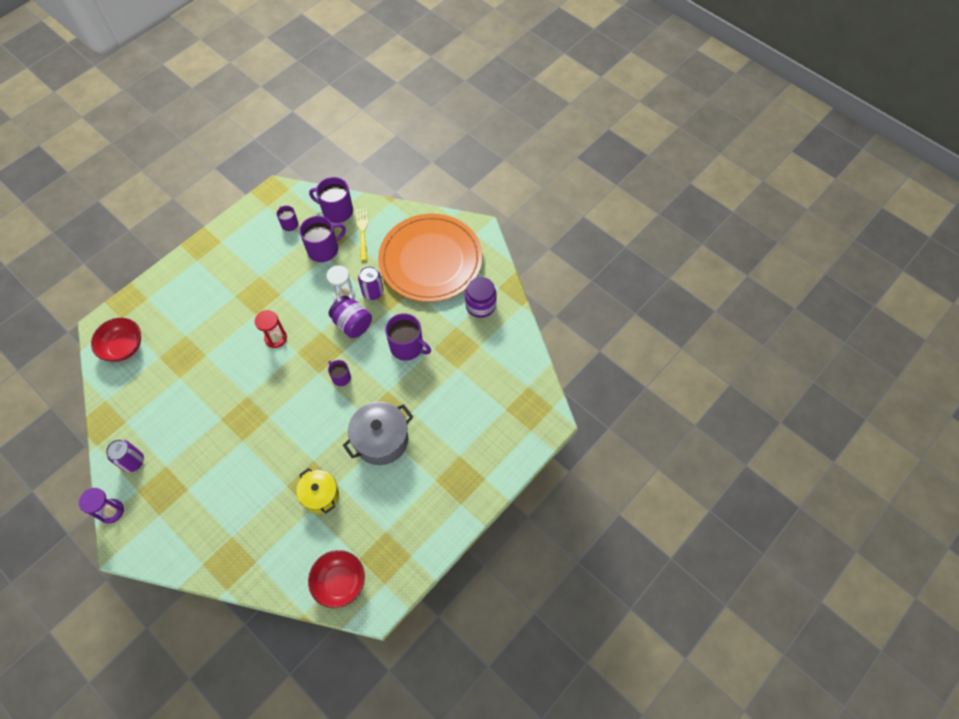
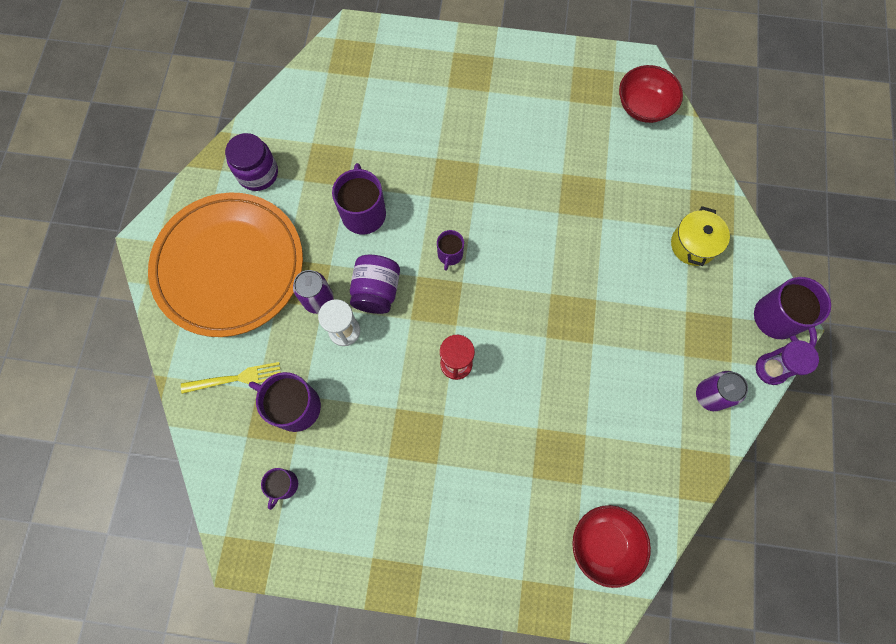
camera: 125 degrees left, 10 degrees up
yellow pot [296,468,339,514] -> yellow pot moved to [671,206,730,266]
purple mug [309,177,353,223] -> purple mug moved to [754,277,831,347]
grey pot [343,402,413,465] -> none
yellow fork [356,208,368,261] -> yellow fork turned 150 degrees counterclockwise [181,362,281,394]

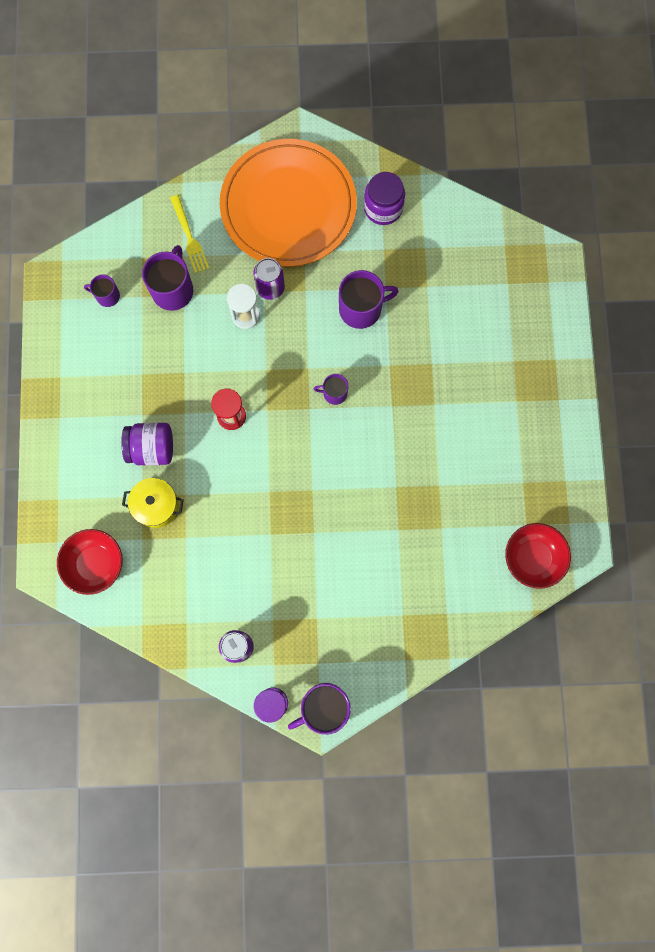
camera: 80 degrees right, 5 degrees up
purple jar [350,255,400,314] -> purple jar moved to [121,423,173,465]
yellow pot [671,206,730,266] -> yellow pot moved to [122,478,184,528]

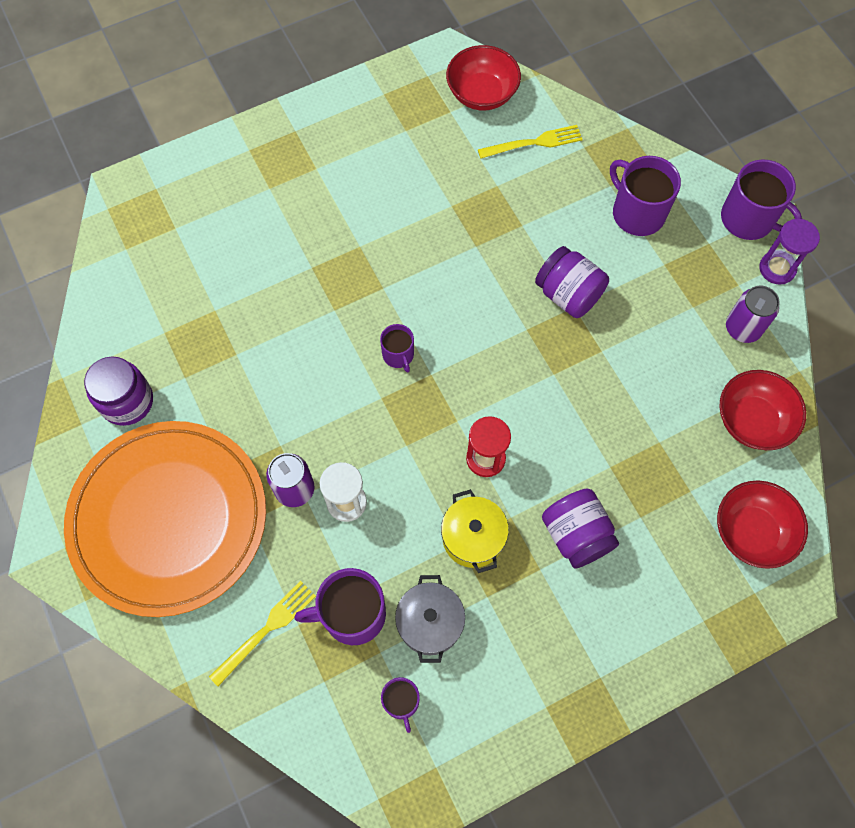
camera: 115 degrees left, 10 degrees down
yellow pot [122,478,184,528] -> yellow pot moved to [441,489,509,573]
purple mug [339,270,399,329] -> purple mug moved to [610,156,681,236]
none -> grey pot [395,575,465,663]
none -> yellow fork [478,125,583,159]
none -> purple jar [535,246,609,318]
none -> red bowl [719,370,806,450]

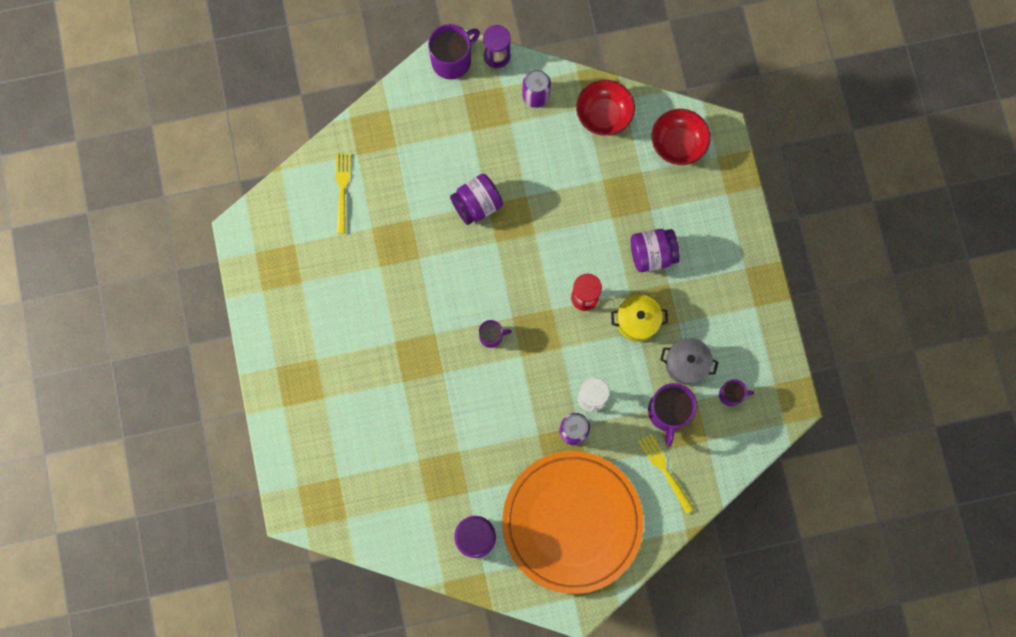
camera: 75 degrees left, 10 degrees up
red bowl [446,45,521,111] -> none
purple mug [610,156,681,236] -> none

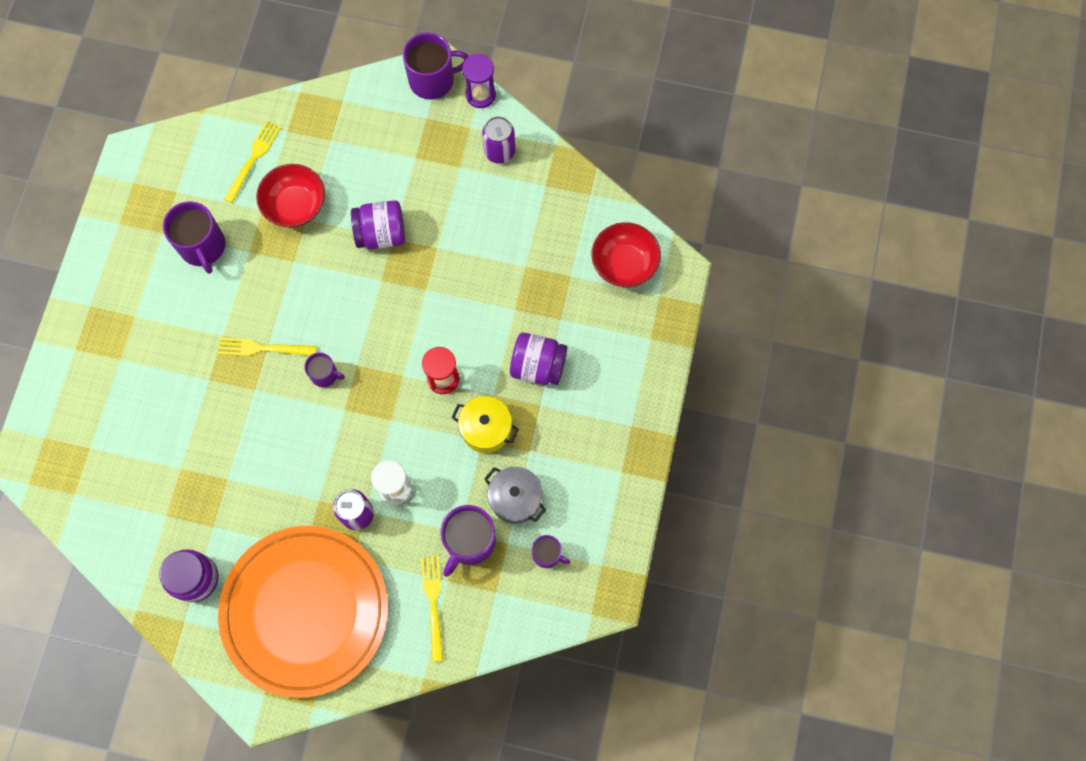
camera: 25 degrees right, 5 degrees down
red bowl [576,80,635,136] -> red bowl moved to [256,164,325,227]
none -> purple mug [163,201,225,274]
none -> yellow fork [218,338,317,356]

